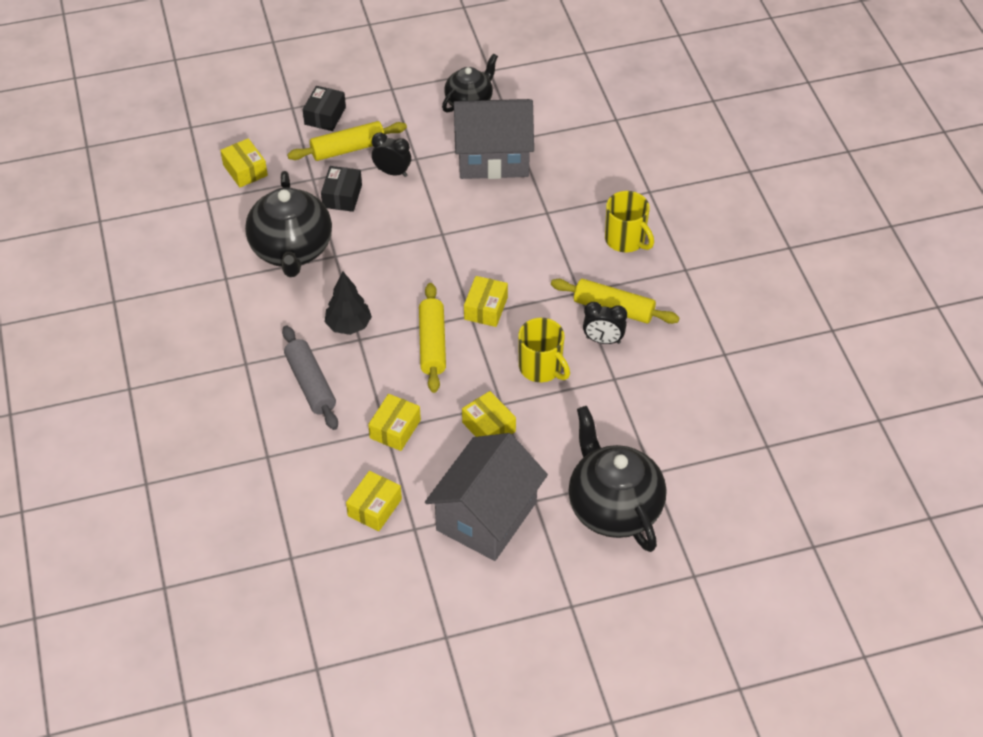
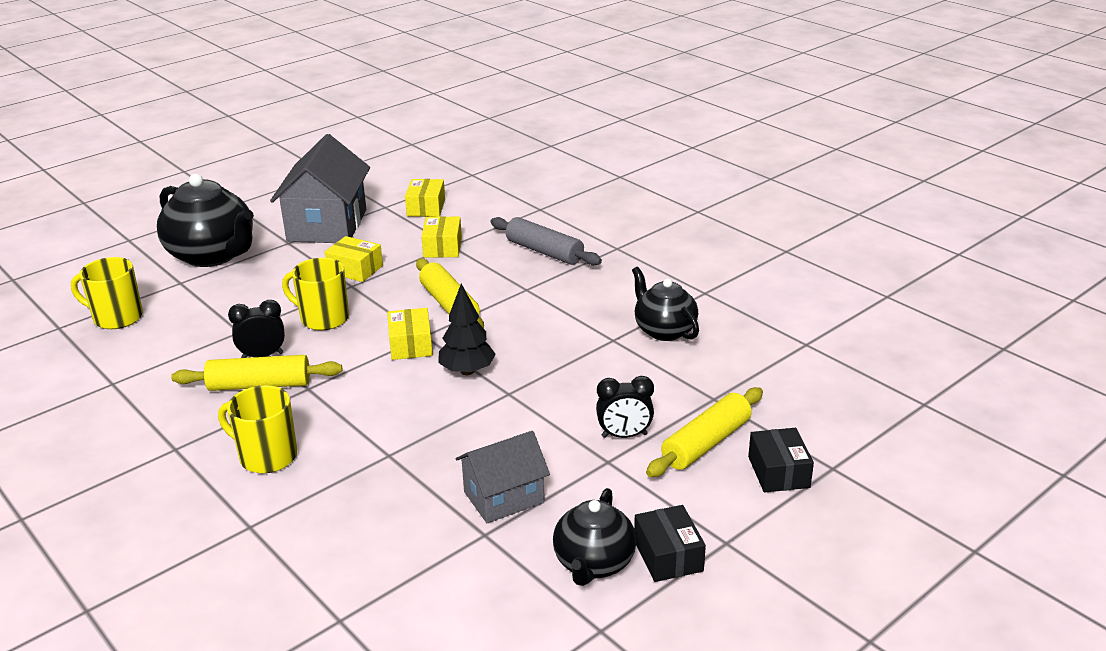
camera: 155 degrees right, 20 degrees down
yellow box [220,138,268,187] -> none
black teapot [245,171,332,277] -> black teapot [632,267,699,341], size x0.61
black box [321,166,362,212] -> black box moved to [634,505,706,582]
black tree [325,272,372,335] -> black tree moved to [438,284,496,375]
grey house [453,99,534,179] -> grey house [456,431,550,523], size x0.60
none -> yellow mug [71,257,143,329]

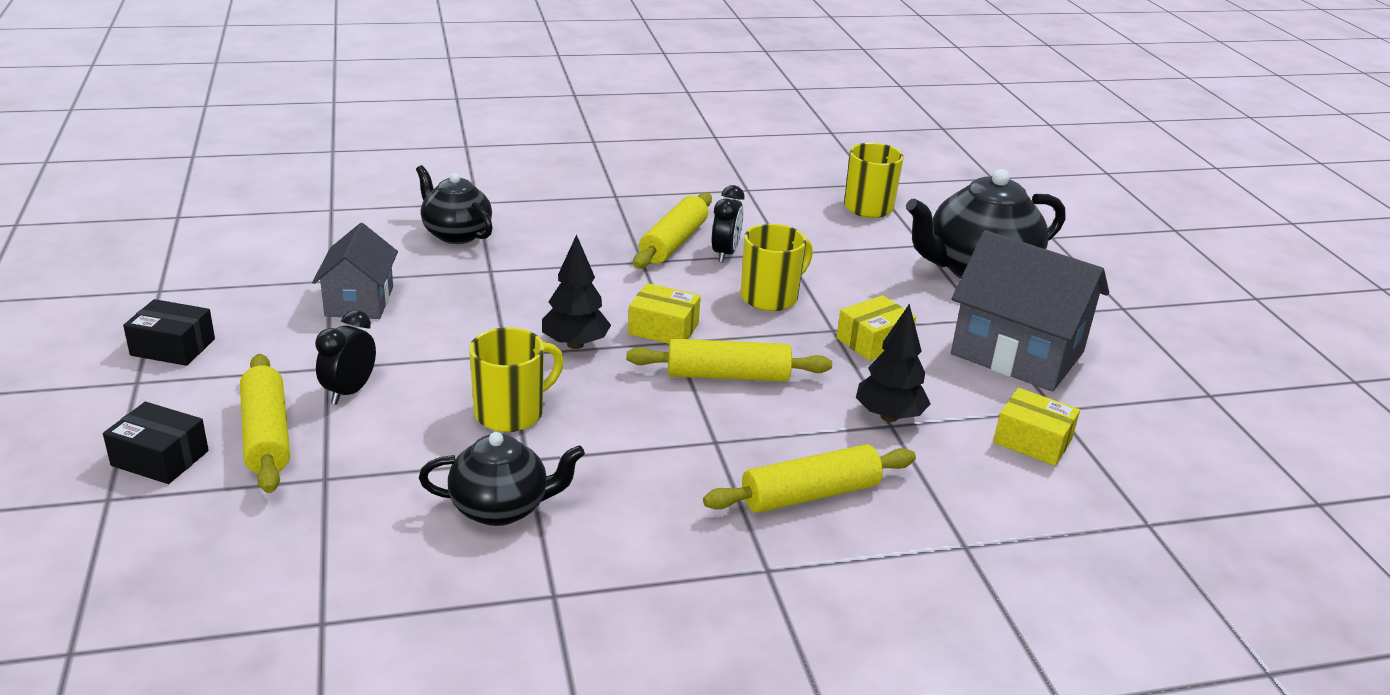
camera: 115 degrees right, 0 degrees up
yellow mug [218,385,297,473] -> yellow mug moved to [469,327,564,432]
yellow box [421,216,462,258] -> black tree [856,304,930,422]
grey rolling pin [490,217,602,265] -> yellow rolling pin [703,444,916,513]
black teapot [553,488,636,586] -> black teapot moved to [416,165,493,244]

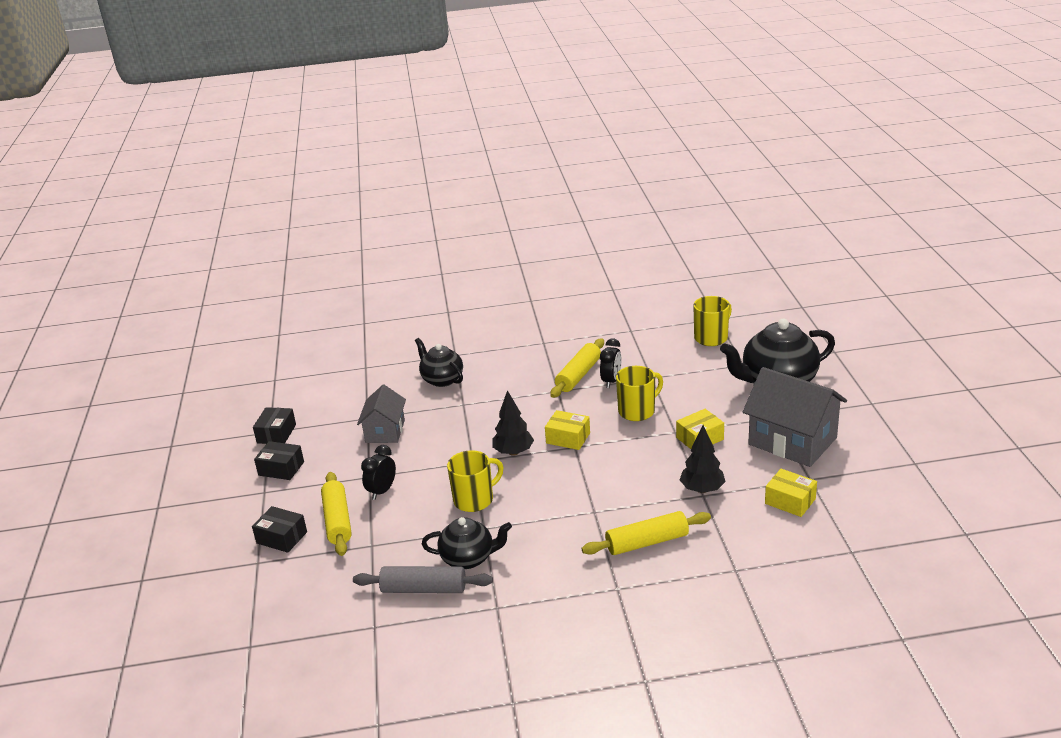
camera: 10 degrees right, 0 degrees up
yellow rolling pin [626,339,832,382] -> none
none -> black box [253,407,296,444]
none -> grey rolling pin [353,566,493,593]

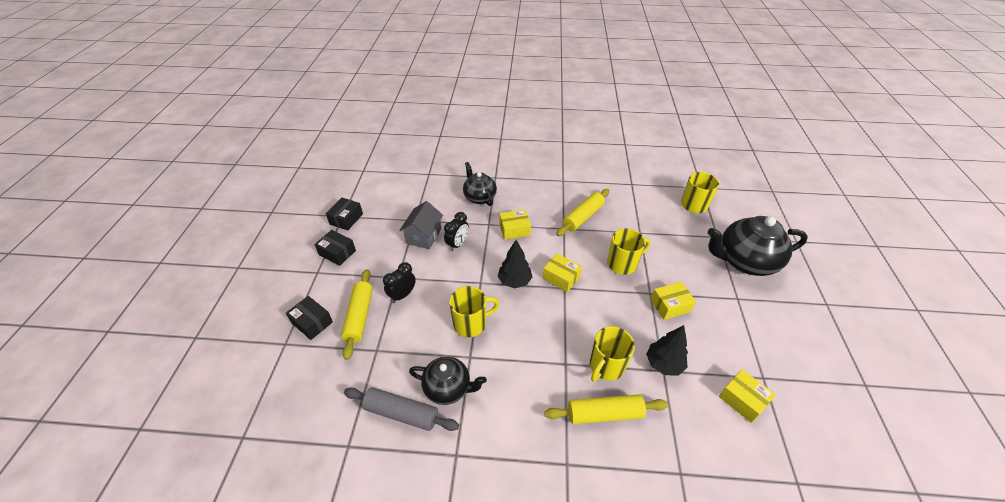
camera: 10 degrees right, 15 degrees up
black clock [600,338,621,388] -> black clock moved to [444,212,469,251]
grey house [743,367,847,467] -> none
none -> yellow box [499,209,531,240]
none -> yellow mug [590,326,635,382]

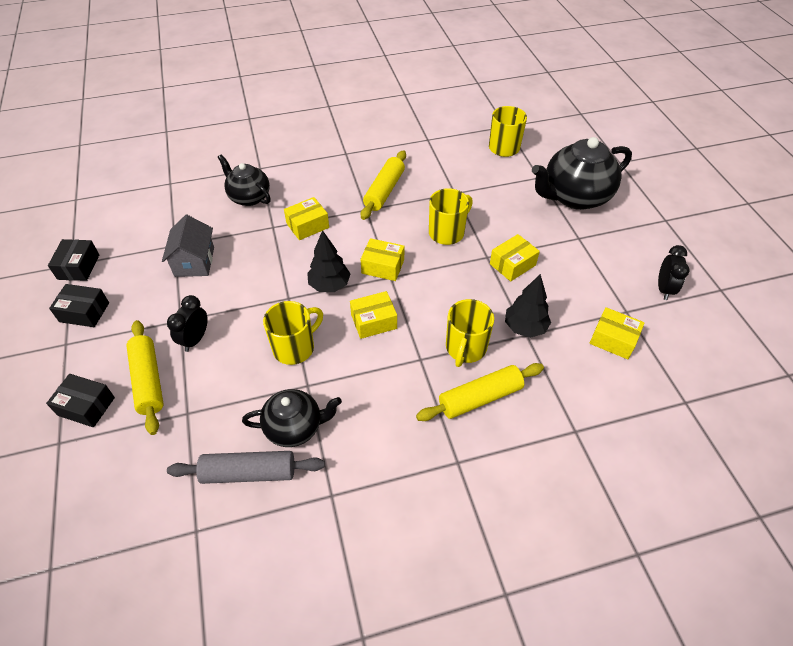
camera: 20 degrees left, 5 degrees up
black clock [444,212,469,251] -> black clock moved to [658,245,690,300]
none -> yellow box [350,291,397,339]

